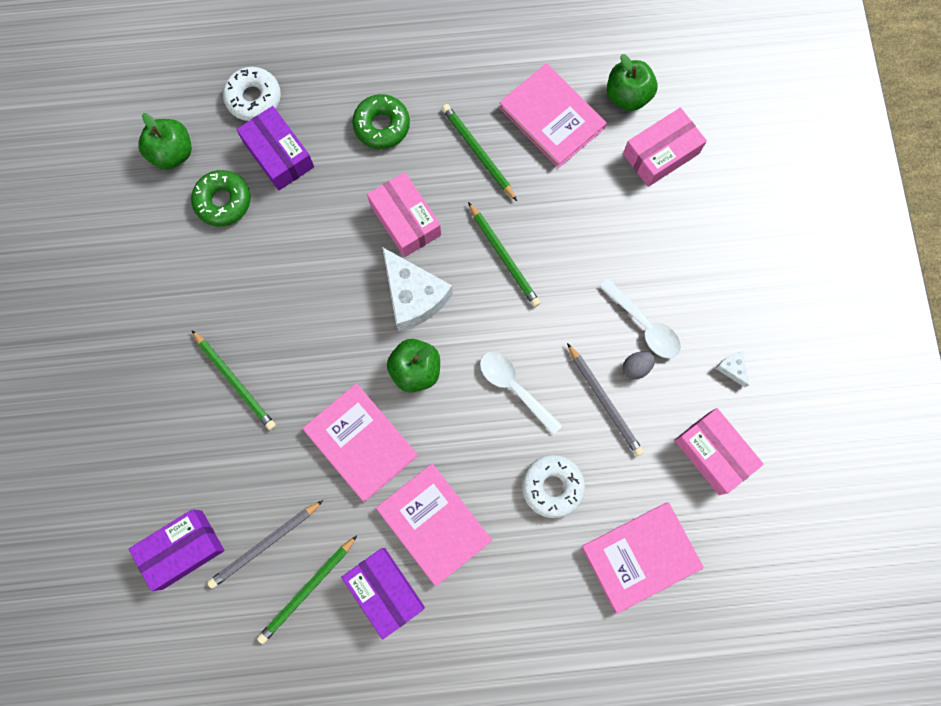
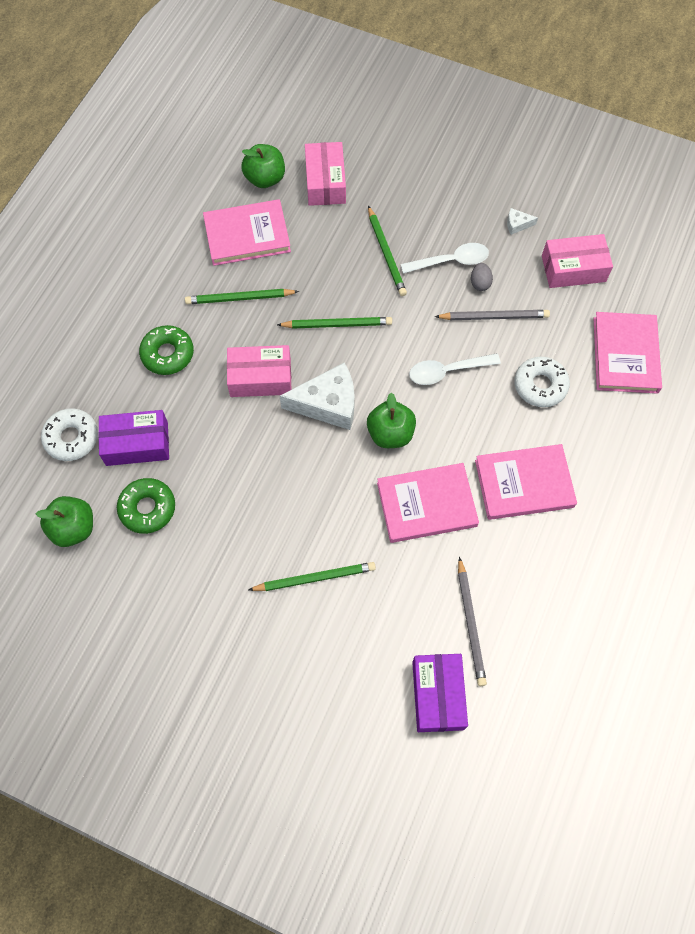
camera: 60 degrees left, 10 degrees down
green pencil [257,536,357,644] -> green pencil moved to [368,206,407,296]
purple box [341,548,425,640] -> none

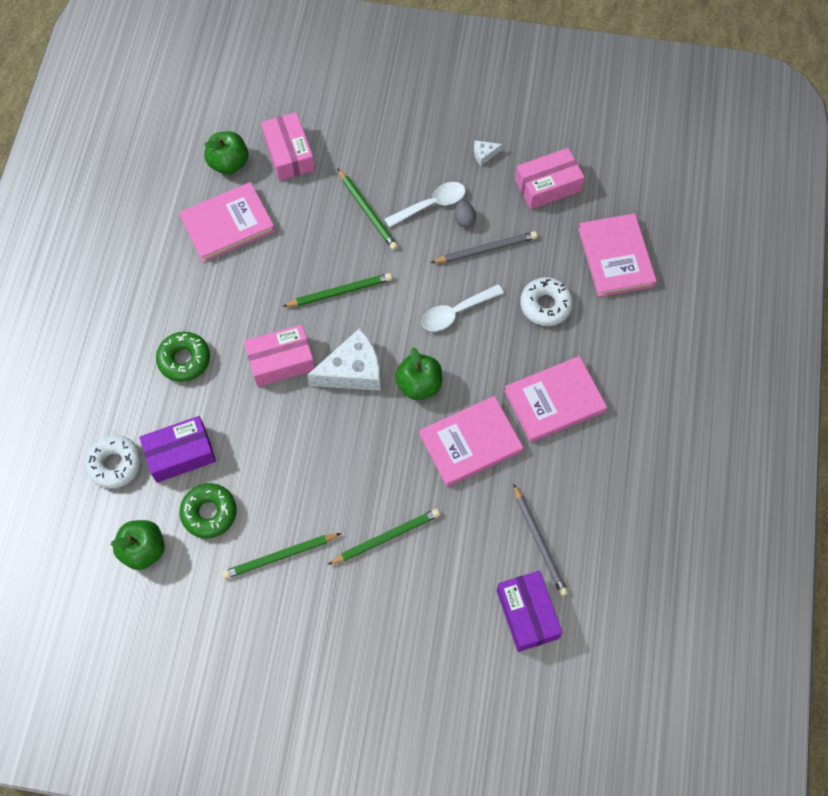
camera: 15 degrees left, 0 degrees up
green pencil [185,289,299,304] -> green pencil moved to [222,533,341,579]

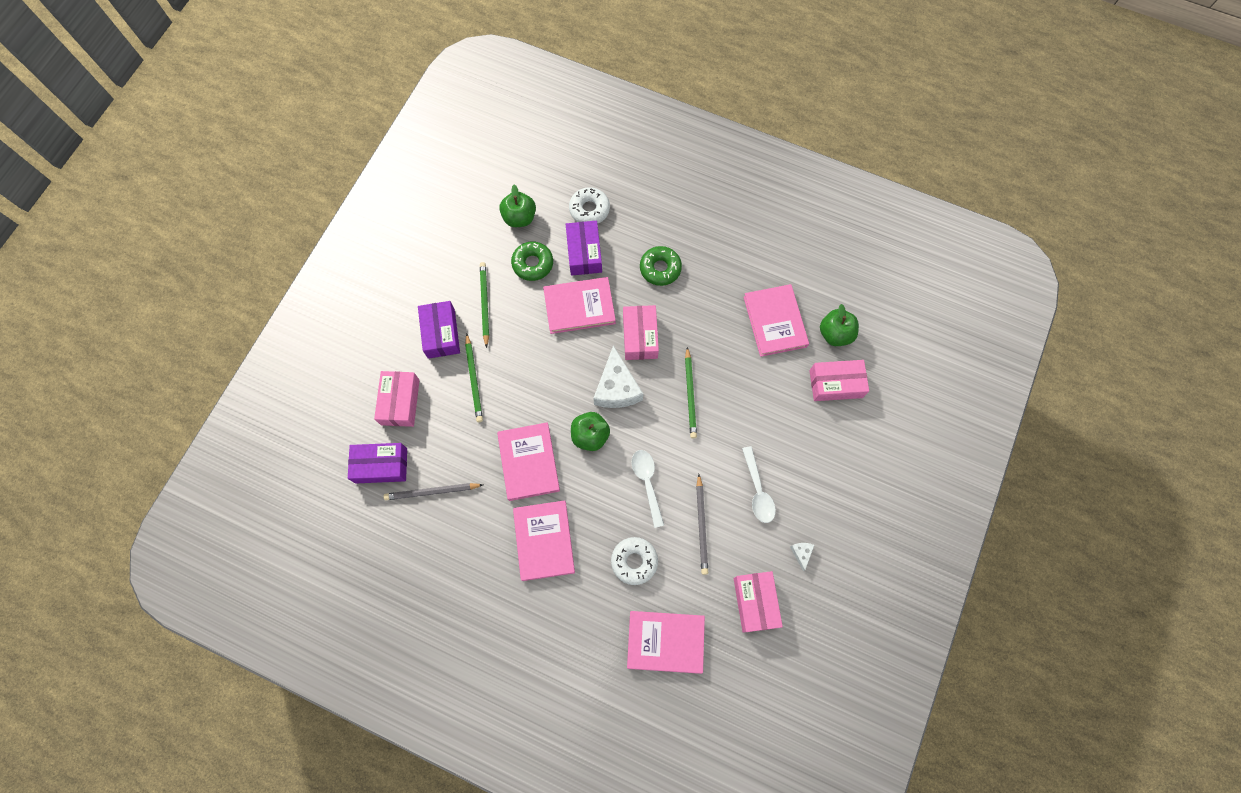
camera: 105 degrees right, 5 degrees up
green pencil [338,169,398,250] -> none
grey egg [454,201,476,228] -> none
none -> pink box [374,371,420,427]
none -> purple box [418,301,460,359]
none -> pink book [543,277,616,334]

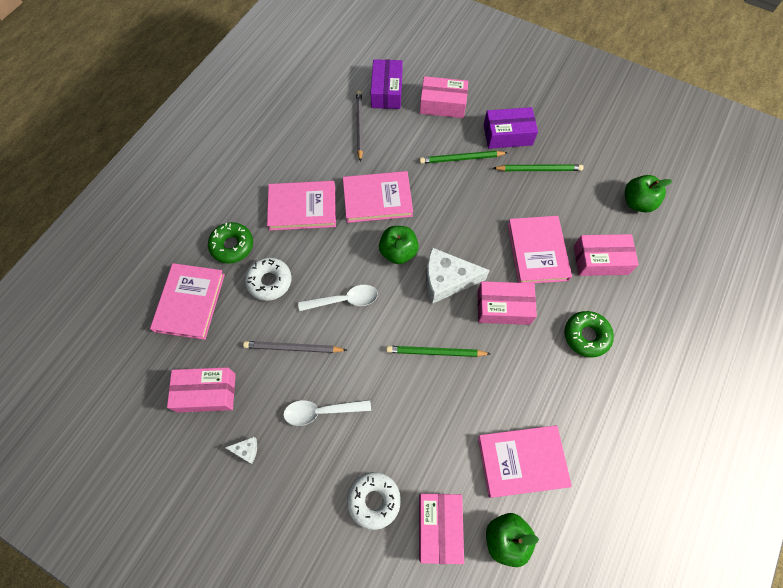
camera: 95 degrees right, 5 degrees down
green donut [511,241,553,281] -> green donut moved to [208,222,253,264]
purple box [566,221,602,276] -> pink box [574,234,639,276]
white donut [569,187,610,224] -> white donut moved to [347,472,401,530]

